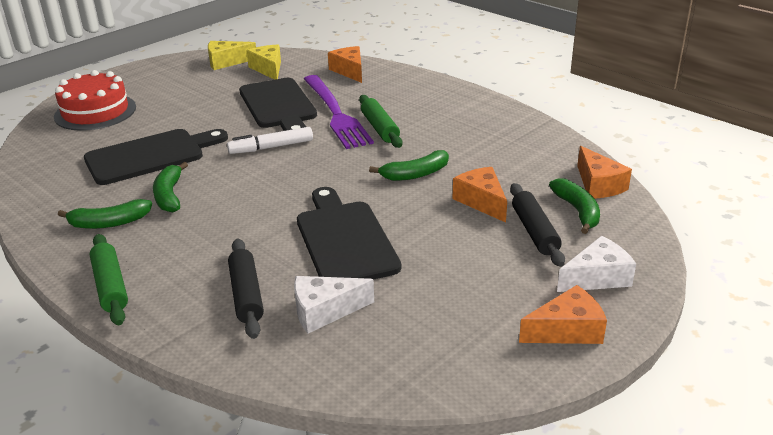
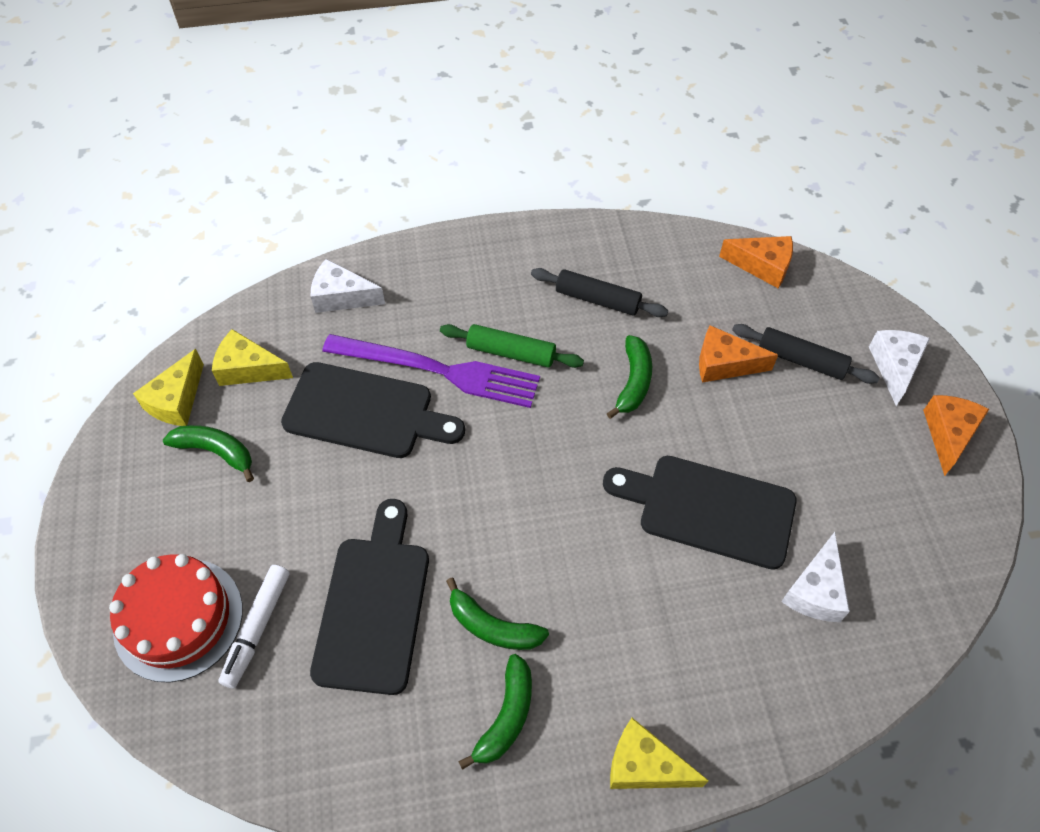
camera: 55 degrees left, 25 degrees up
green rolling pin [90,234,128,325] -> yellow cheese [610,718,709,789]
white marker [227,127,313,154] -> white marker moved to [219,565,290,688]
black rolling pin [228,239,264,339] -> black rolling pin moved to [531,268,668,317]
orange cheese [328,46,362,83] -> white cheese [311,259,385,313]
green banana [549,178,600,234] -> green banana moved to [163,425,254,482]

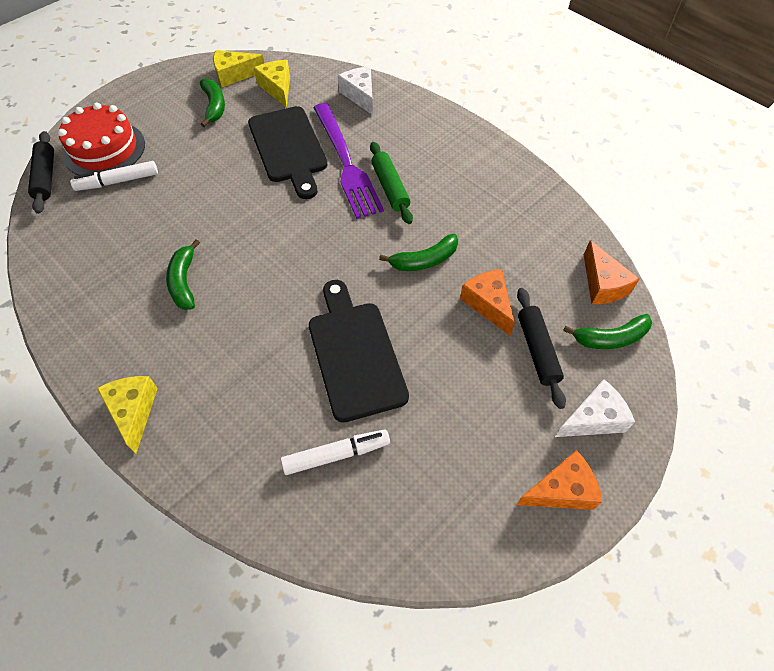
camera: 55 degrees right, 0 degrees up
black cutting board [310,499,429,695] -> none
green banana [458,654,532,770] -> green banana moved to [563,314,652,349]
black rolling pin [531,268,668,317] -> black rolling pin moved to [28,131,54,214]
white cheese [781,532,850,622] -> white marker [281,429,390,475]

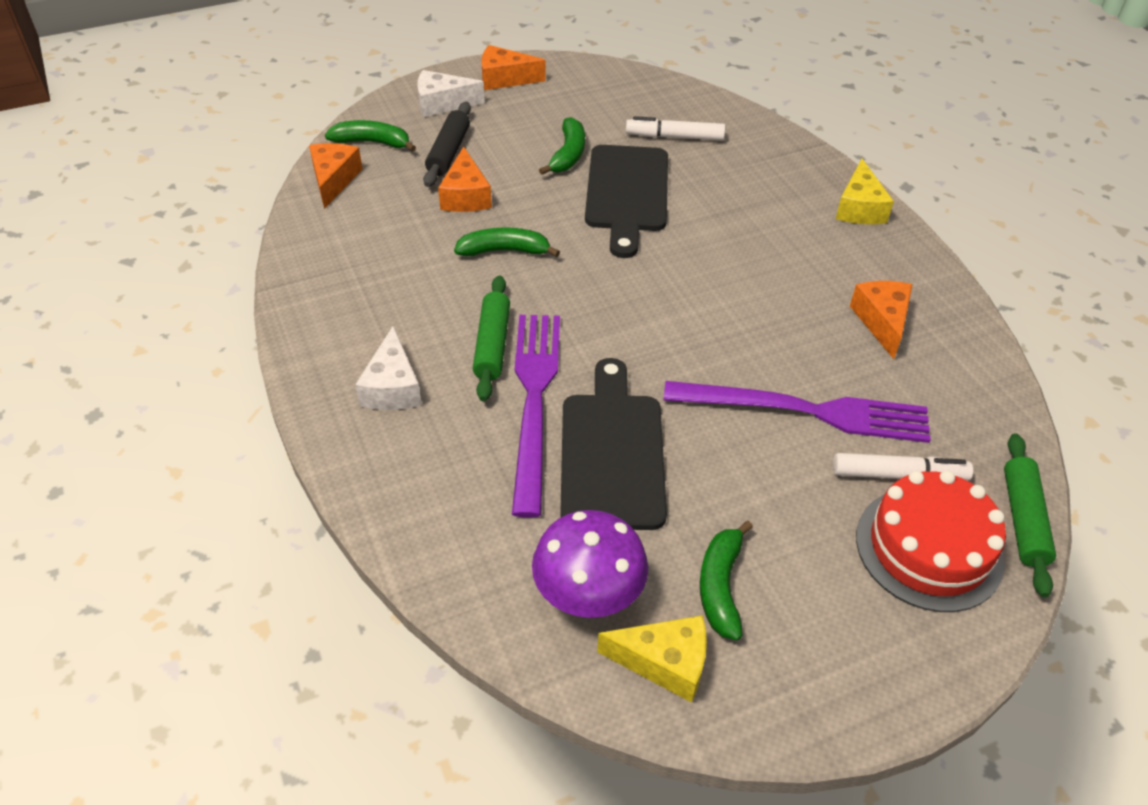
camera: 160 degrees left, 10 degrees down
black rolling pin [28,131,54,214] -> green rolling pin [1004,433,1056,597]
green banana [166,239,200,310] -> green banana moved to [539,117,585,175]
yellow cheese [254,60,290,108] -> purple mushroom [532,510,648,618]
white cheese [338,67,373,115] -> white cheese moved to [355,326,422,410]
none -> purple fork [663,381,931,443]
none -> orange cheese [850,281,913,359]

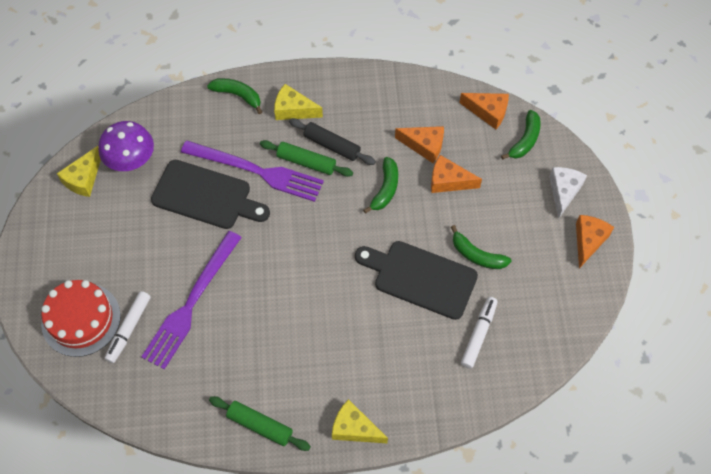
camera: 110 degrees right, 15 degrees up
white cheese [355,326,422,410] -> yellow cheese [274,84,323,120]
black rolling pin [423,102,471,187] -> black rolling pin moved to [289,118,376,165]
green banana [700,521,753,641] -> green banana moved to [207,78,262,114]
orange cheese [850,281,913,359] -> orange cheese moved to [395,126,444,163]
green rolling pin [1004,433,1056,597] -> green rolling pin moved to [209,396,311,451]

